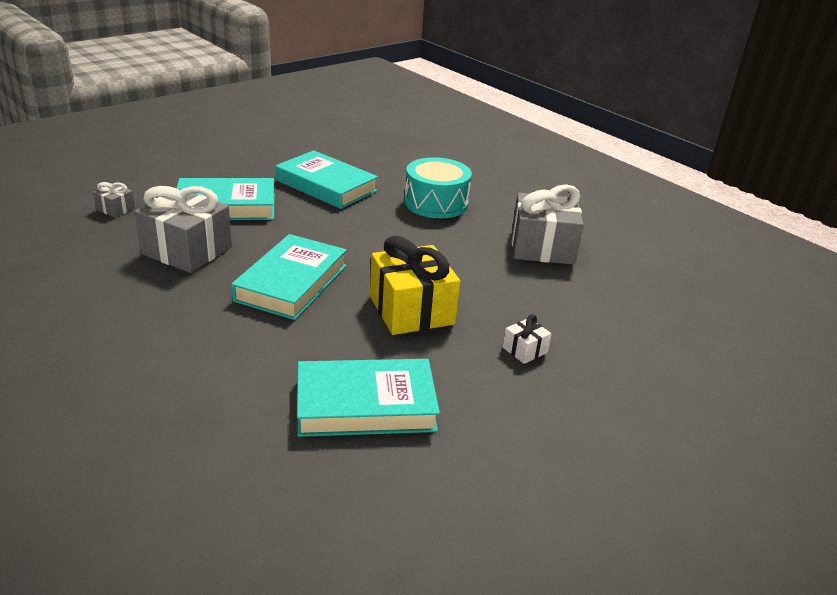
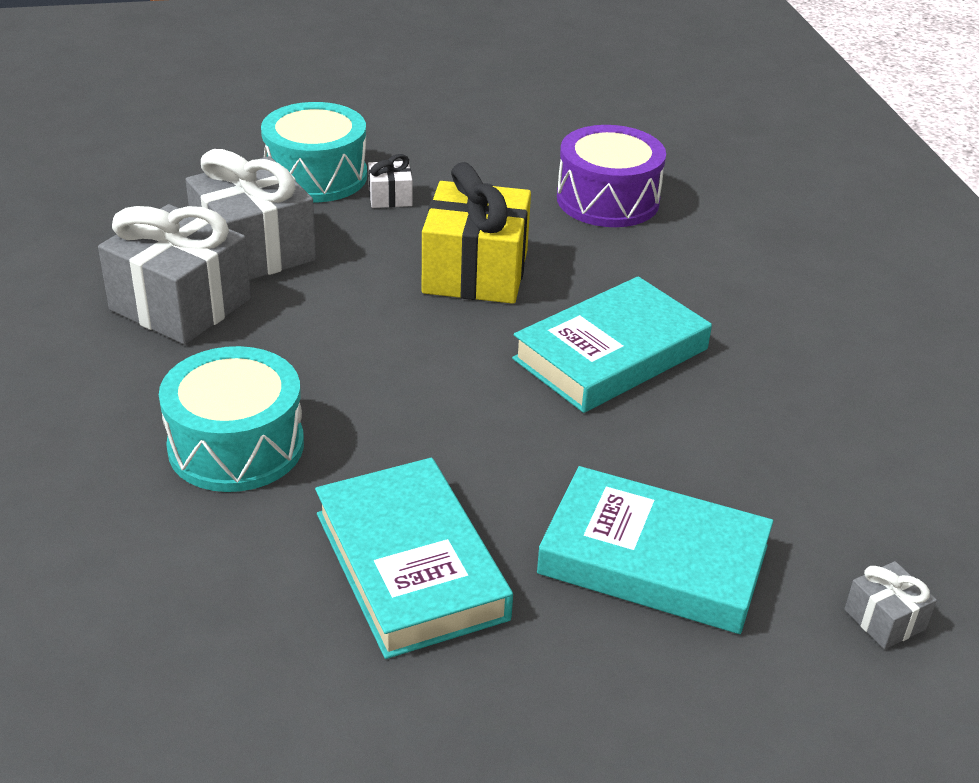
camera: 150 degrees left, 5 degrees up
grey gift [134,186,232,273] -> grey gift moved to [186,149,316,280]
turquoise book [297,359,440,437] -> purple drum [557,125,666,227]
none -> turquoise drum [261,102,367,202]

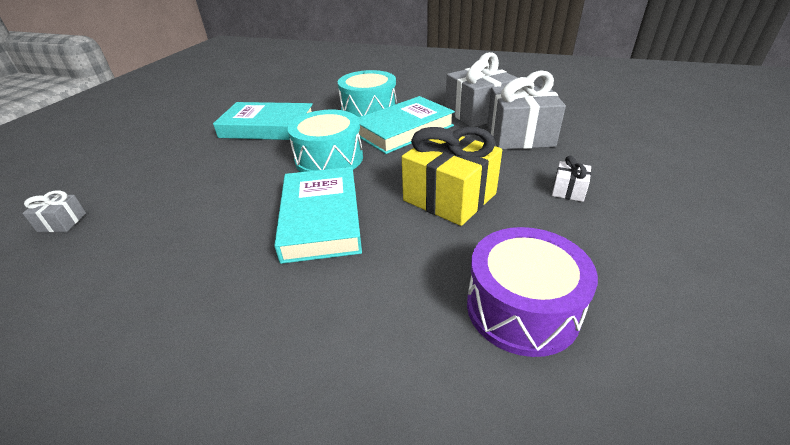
camera: 125 degrees right, 0 degrees up
turquoise drum [261,102,367,202] -> turquoise drum moved to [287,110,363,172]
turquoise book [537,466,773,634] -> turquoise book moved to [358,96,455,154]

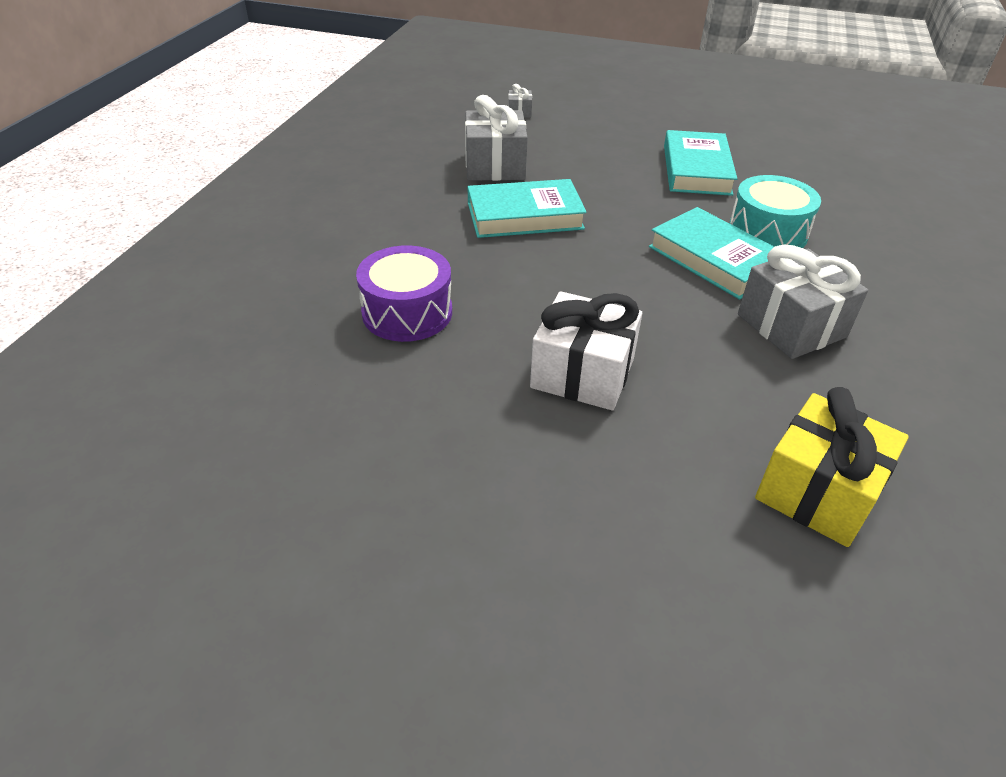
camera: 85 degrees right, 5 degrees up
turquoise drum [287,110,363,172] -> none
yellow gift [402,127,502,226] -> yellow gift moved to [755,387,909,547]
grey gift [487,70,566,149] -> grey gift moved to [465,95,528,181]
white gift [552,156,591,202] -> white gift [530,291,642,410], size x2.22

